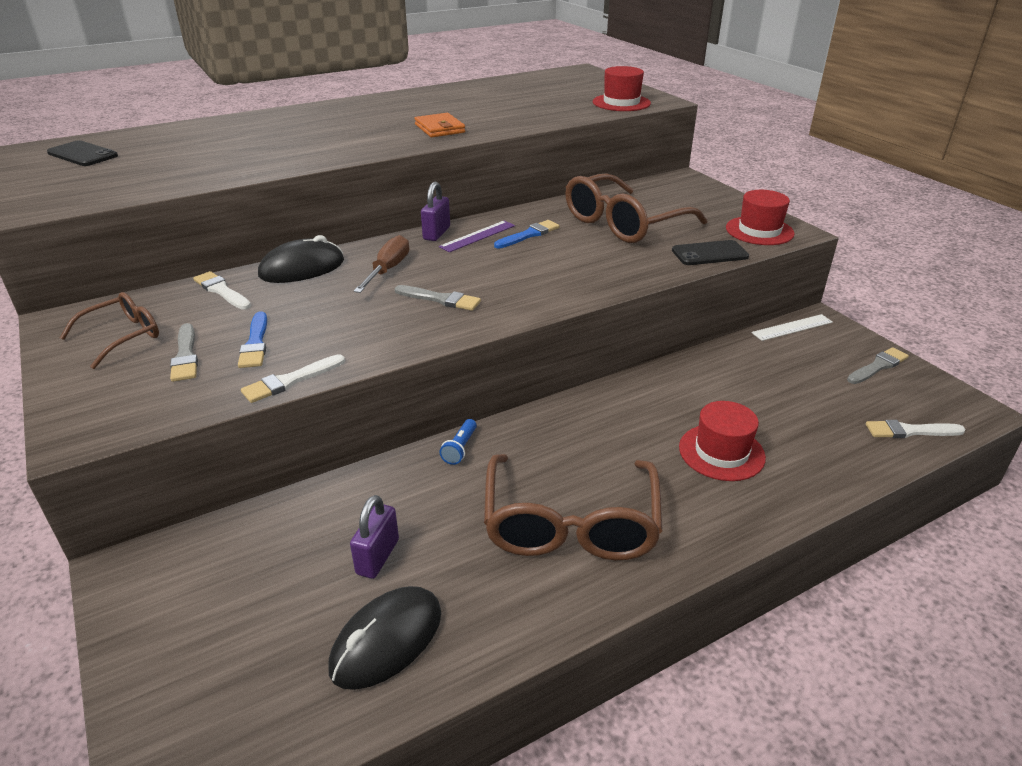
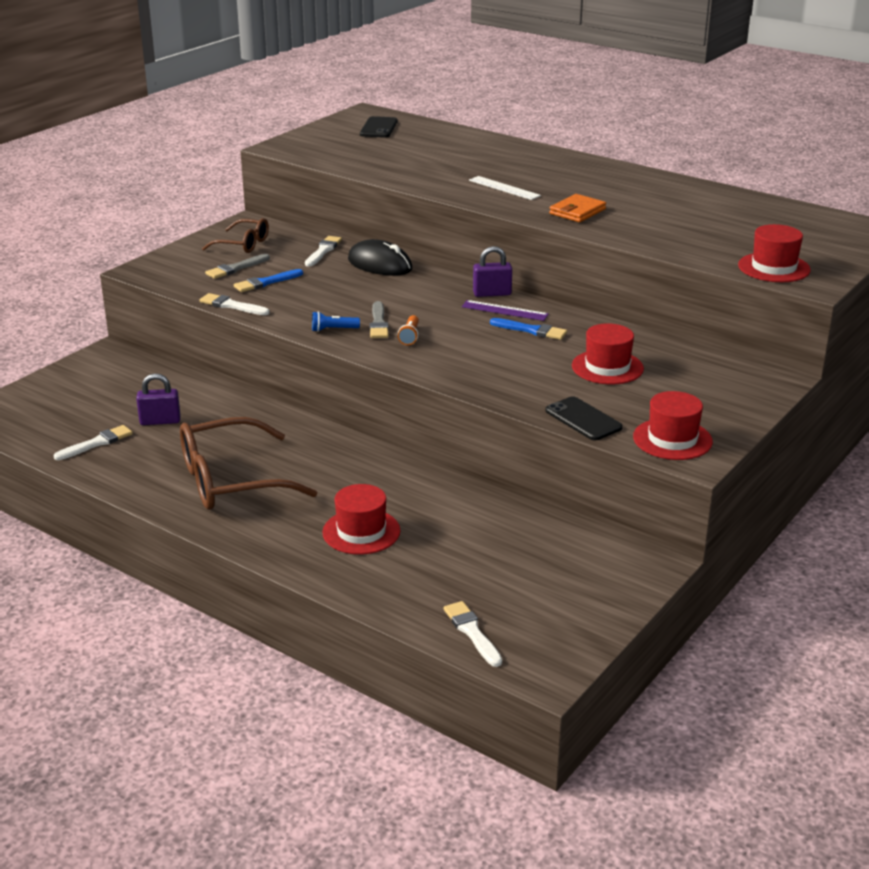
camera: 65 degrees right, 5 degrees down
black mouse [328,586,441,690] -> white brush [54,425,133,460]
brown screwdriver [354,235,409,293] -> none
blue flashlight [439,419,477,465] -> blue flashlight moved to [312,311,360,332]
brown glasses [565,173,707,243] -> red hat [572,323,644,384]
white ruler [751,314,833,341] -> white ruler moved to [469,176,541,200]
grey brush [847,347,909,384] -> none
none -> orange flashlight [398,315,419,345]

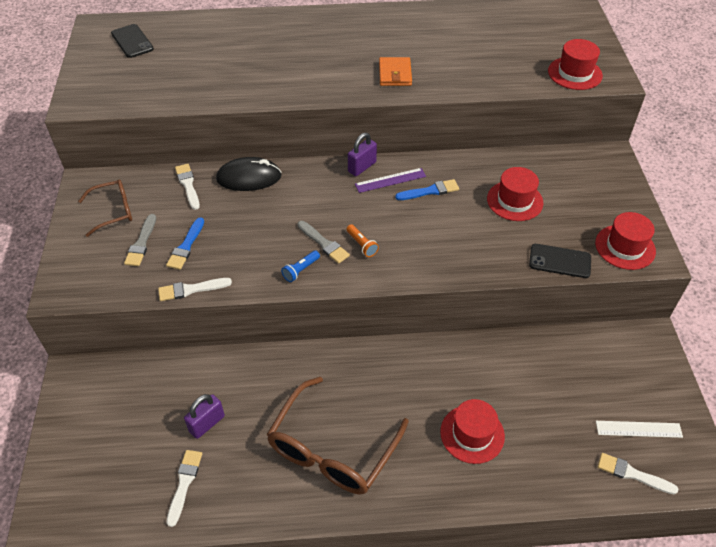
camera: 40 degrees left, 20 degrees up
white ruler [469,176,541,200] -> white ruler moved to [596,421,683,438]

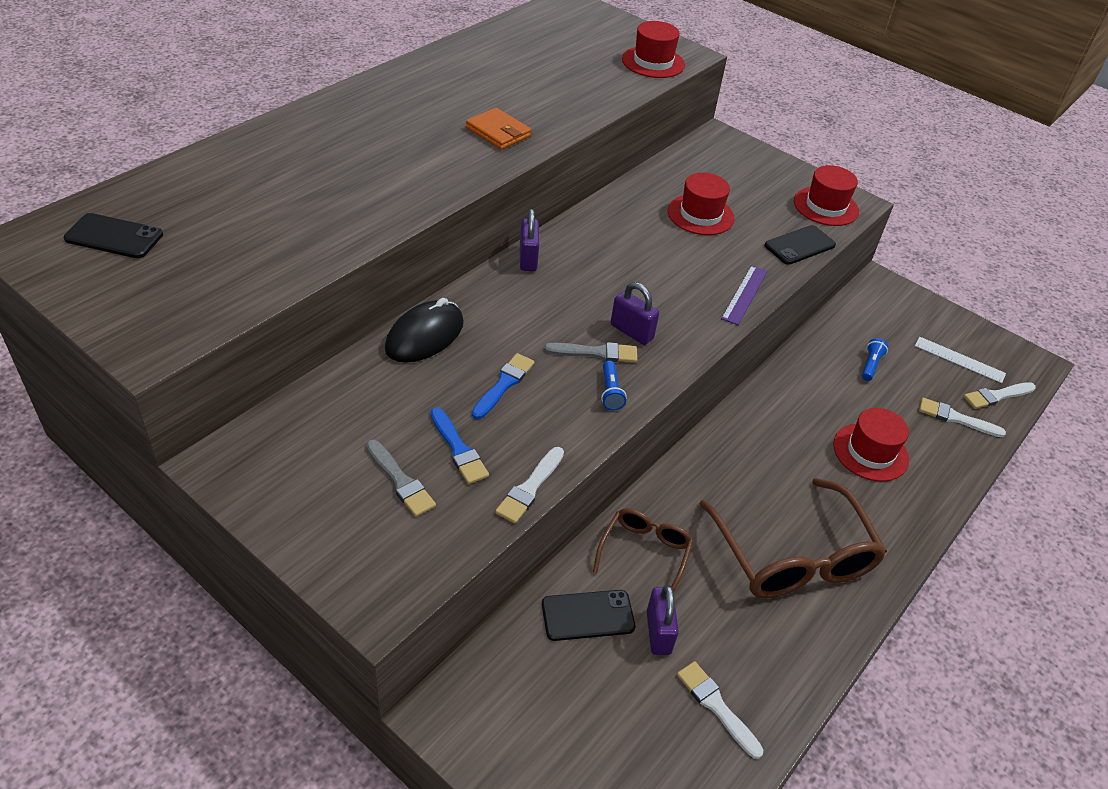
camera: 50 degrees left, 5 degrees down
brown glasses [78,180,132,237] -> brown glasses moved to [593,508,693,592]
white brush [175,164,200,210] -> white brush moved to [919,398,1006,437]
orange flashlight [346,224,379,257] -> purple padlock [611,282,659,345]
purple ruler [355,168,426,193] -> purple ruler moved to [721,265,768,325]
blue brush [395,179,459,200] -> blue brush moved to [472,353,535,419]
white ruler [596,421,683,438] -> white ruler turned 75 degrees clockwise [915,337,1006,383]
none -> black phone [542,590,635,641]
none -> blue flashlight [862,338,888,381]

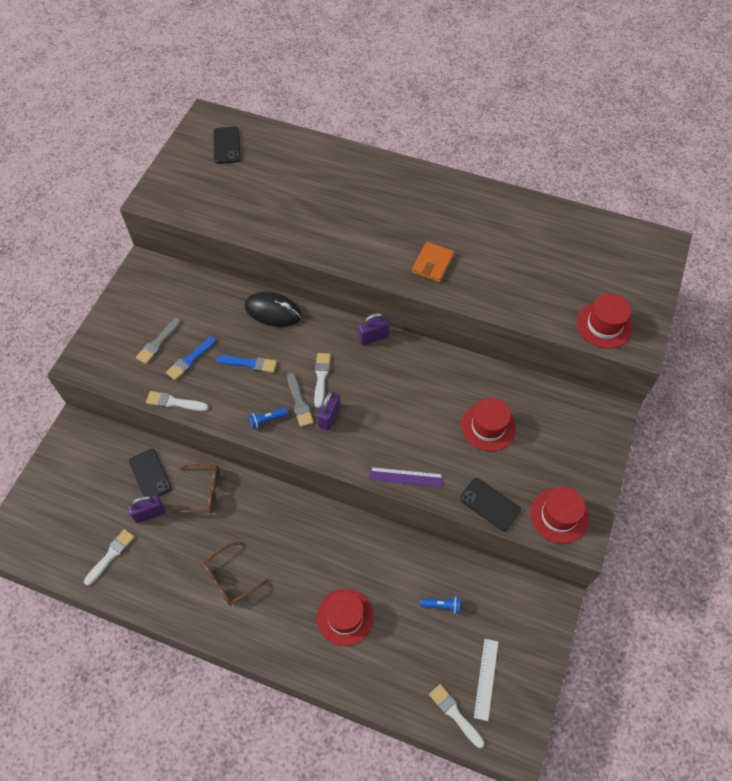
camera: 75 degrees right, 15 degrees up
brown glasses [700,478,887,598] -> brown glasses [202,542,269,606], size x0.55
white brush [919,398,1006,437] -> white brush moved to [314,353,331,408]

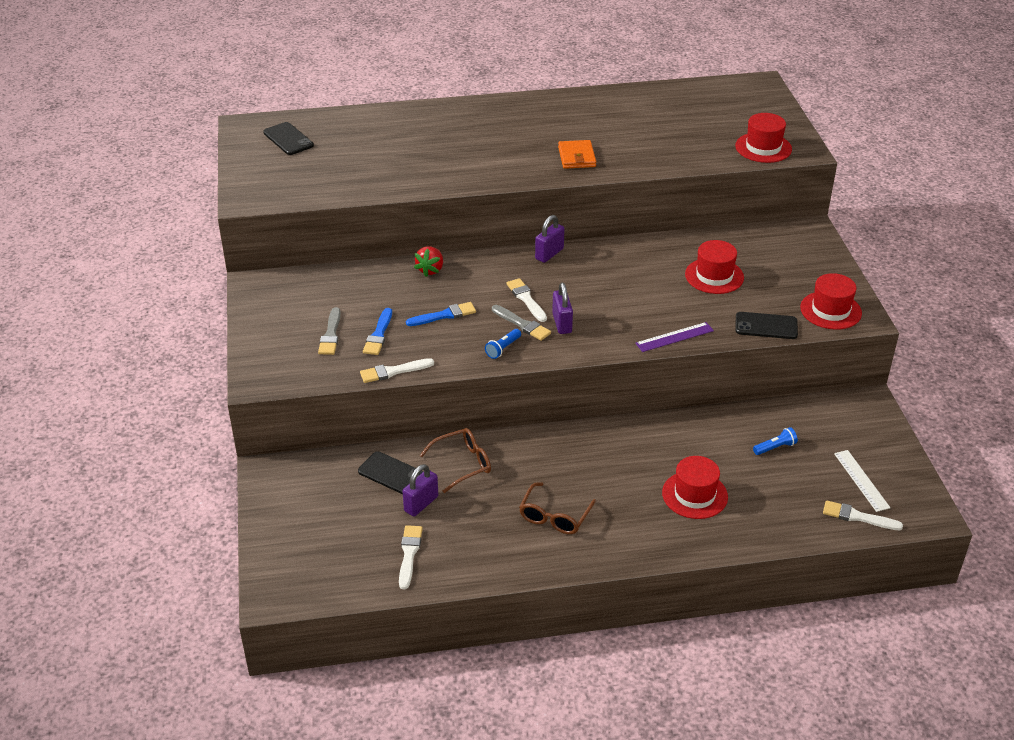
camera: 30 degrees left, 20 degrees down
black mouse [245,292,302,327] -> red strawberry [414,246,443,277]

